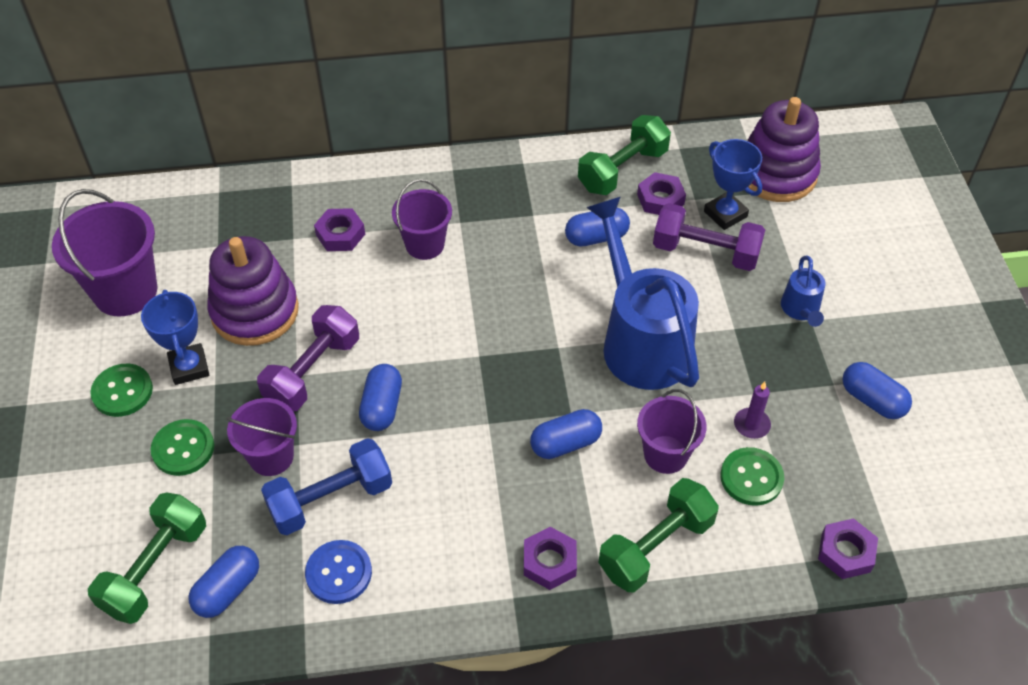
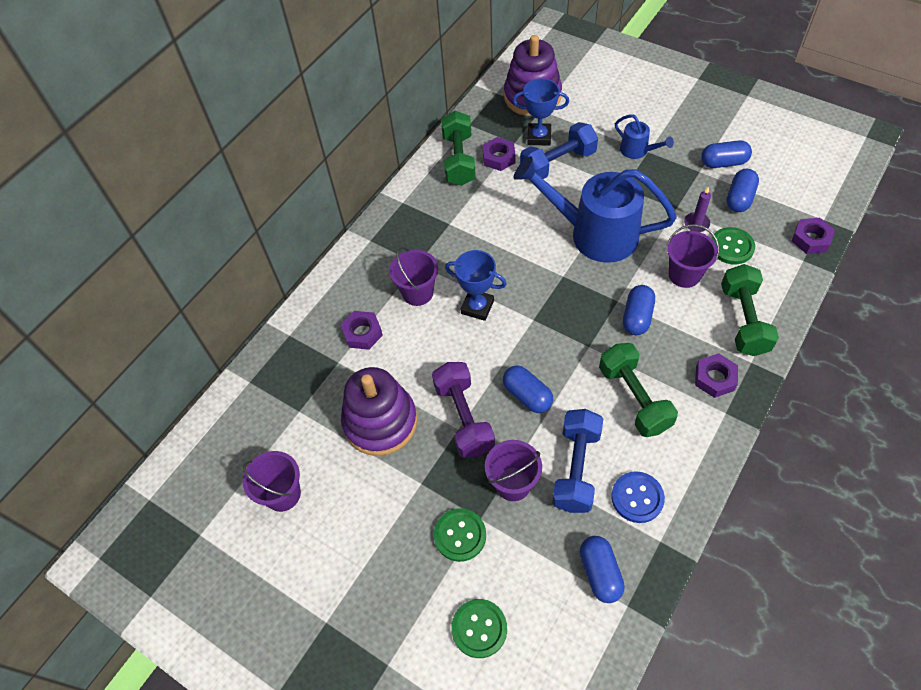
camera: 45 degrees left, 5 degrees up
purple bucket [52,189,157,317] -> purple bucket [243,451,301,512], size x0.63
green dumbbell [88,492,206,624] -> green dumbbell moved to [599,343,678,437]
green button [90,364,153,417] -> green button moved to [451,599,507,658]
blue trophy [141,290,209,385] -> blue trophy moved to [445,250,507,321]
blue capsule [565,208,630,247] -> blue capsule moved to [726,169,759,212]
purple dumbbell [653,203,765,271] -> blue dumbbell [520,122,598,179]

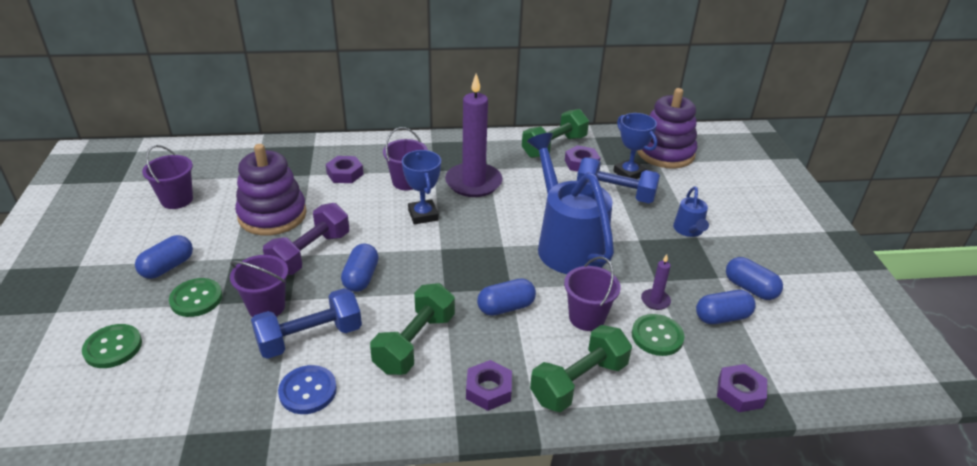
camera: 45 degrees right, 20 degrees down
blue capsule [580,536,625,603] -> blue capsule moved to [135,235,193,279]
none -> purple candle [445,73,502,197]

